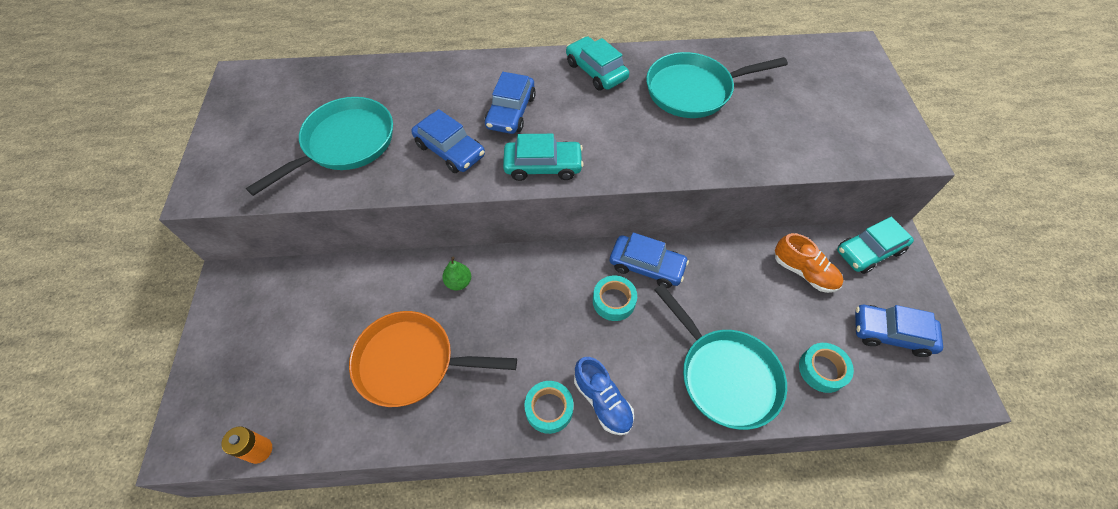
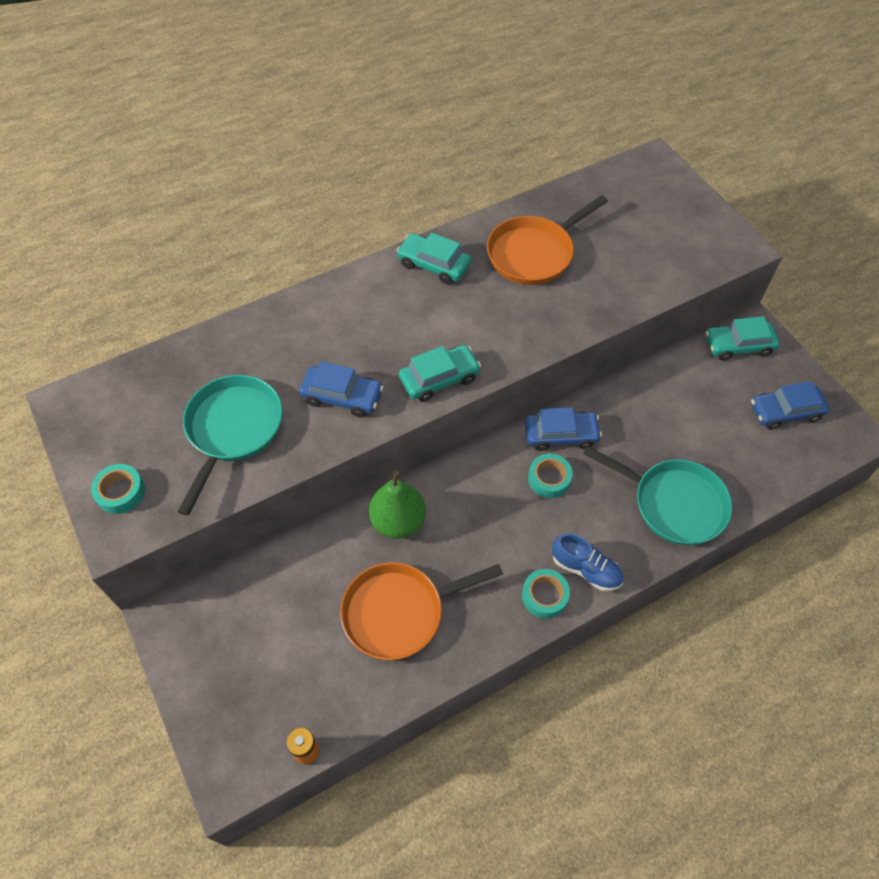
camera: 25 degrees left, 0 degrees up
green pear [442,257,471,291] -> green pear [369,471,426,539], size x1.93
blue car [485,72,536,134] -> none
turquoise pan [646,52,788,118] -> orange pan [487,195,608,285]
orange shoe [775,233,843,293] -> none
turquoise tape [799,343,854,393] -> turquoise tape moved to [91,464,145,514]
turquoise car [837,217,914,274] -> turquoise car turned 45 degrees clockwise [705,316,780,361]

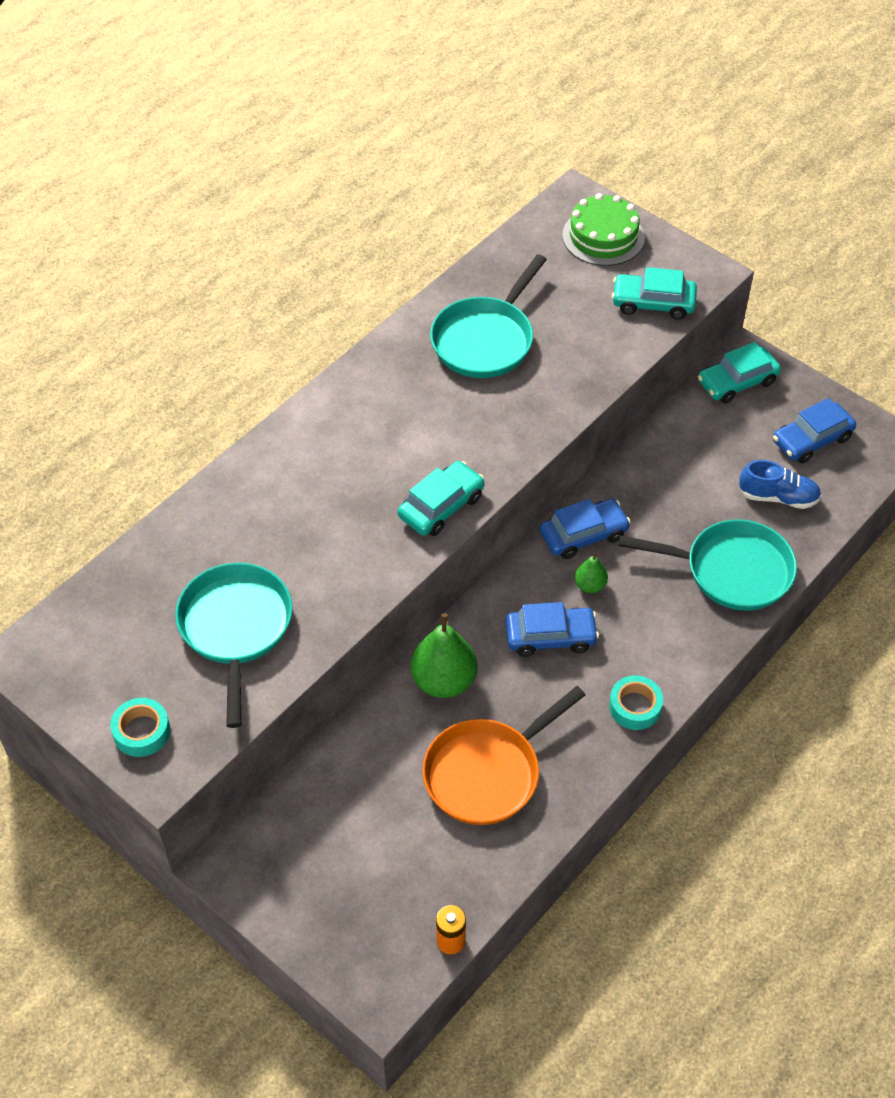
camera: 20 degrees left, 5 degrees down
blue car [299,361,384,418] -> blue car moved to [505,602,599,657]
turquoise car [396,233,471,284] -> turquoise car moved to [612,267,697,320]
orange pan [487,195,608,285] -> turquoise pan [430,254,547,378]
turquoise tape [528,454,573,498] -> green pear [575,552,608,593]
blue shoe [552,533,624,591] -> blue shoe moved to [739,460,821,509]
none -> green cake [562,193,645,266]

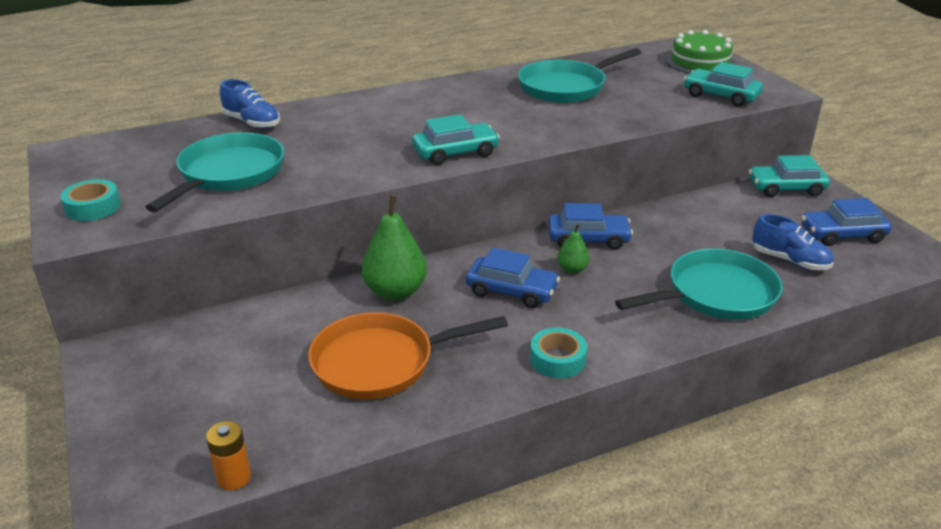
camera: 25 degrees right, 20 degrees down
turquoise pan [618,519,797,611] -> turquoise pan turned 60 degrees counterclockwise [615,249,783,320]
none -> blue shoe [220,79,280,129]

